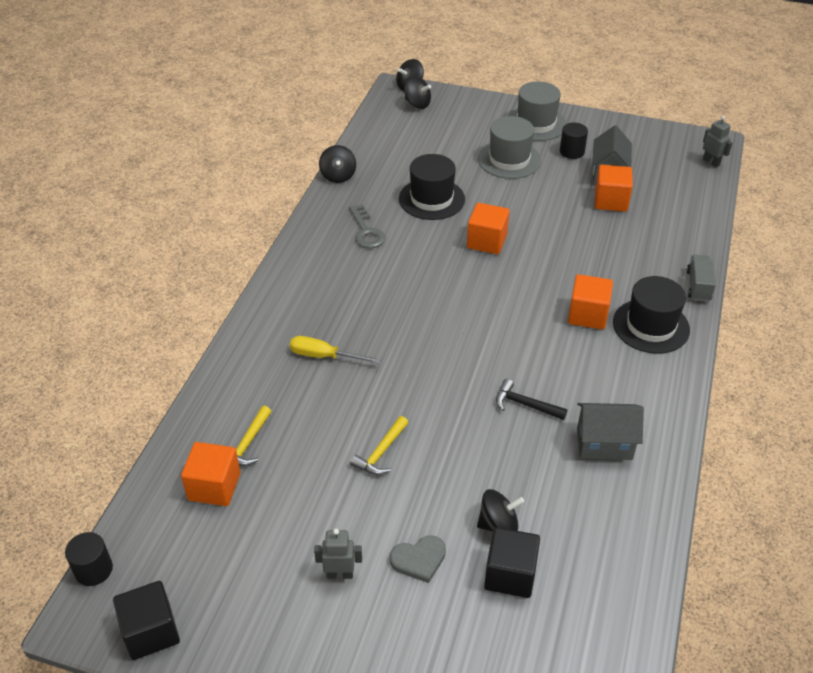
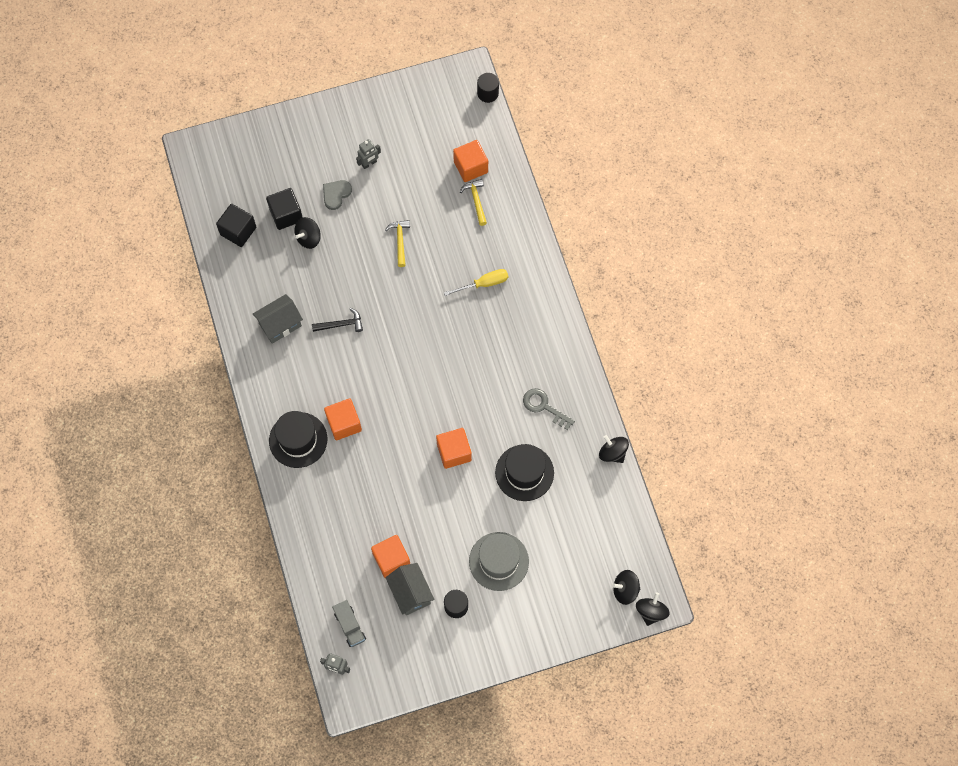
camera: 145 degrees right, 25 degrees up
black cube [113,581,180,660] -> black cube moved to [216,204,256,247]
grey hat [508,81,567,141] -> none
grey truck [686,255,716,302] -> grey truck moved to [332,600,366,647]

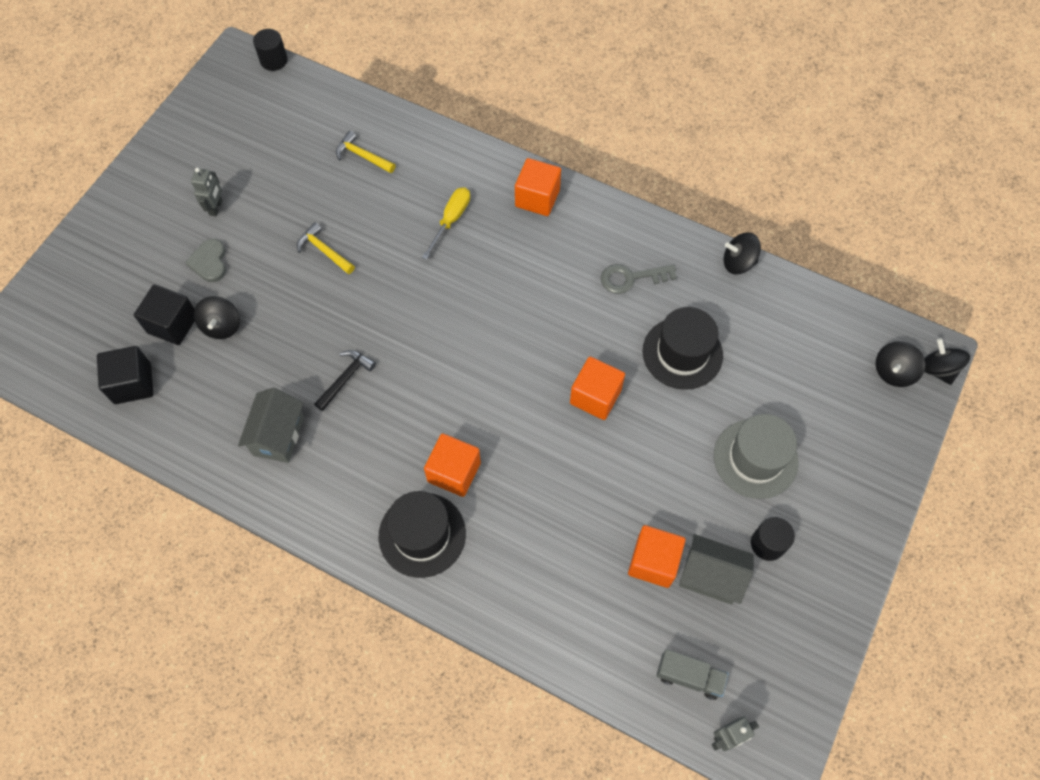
camera: 45 degrees left, 5 degrees down
orange cube [453,140,488,182] -> orange cube moved to [515,158,561,216]

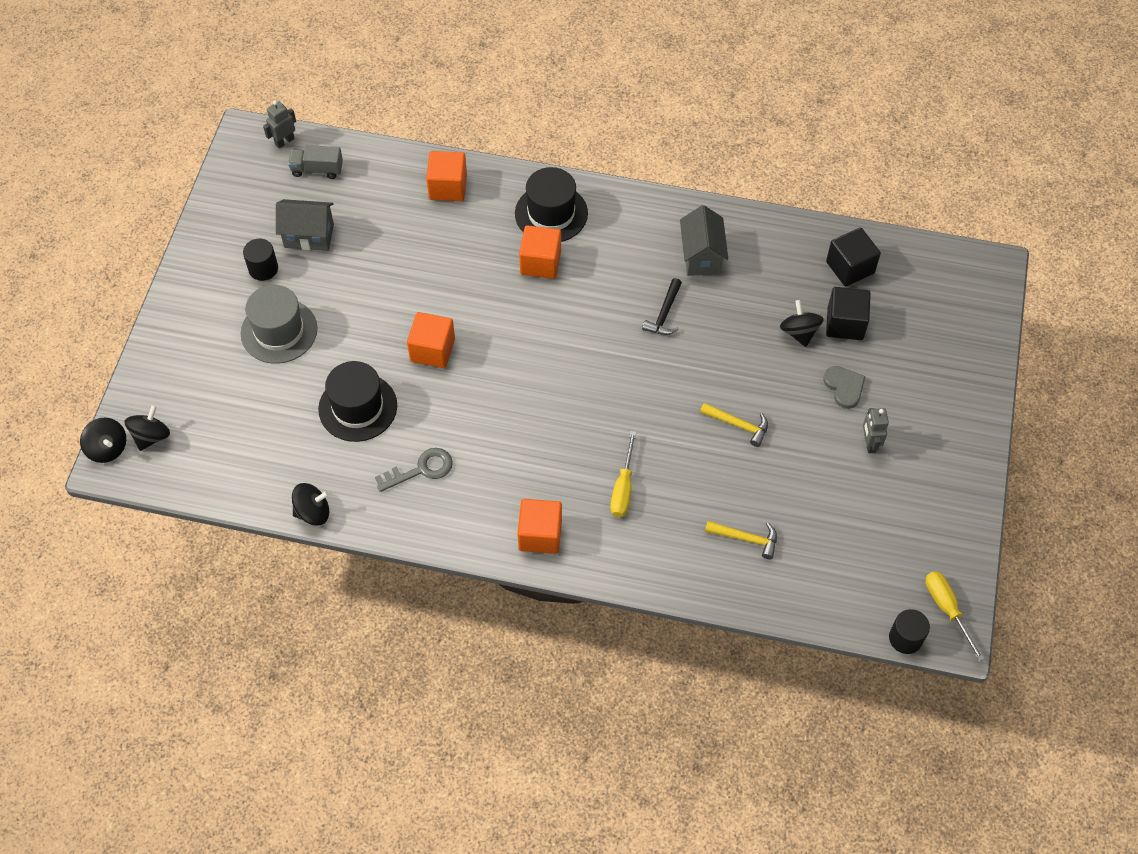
camera: 165 degrees right, 5 degrees down
orange cube [628,525,685,588] -> orange cube moved to [426,151,467,201]
none -> yellow screwdriver [926,571,984,661]

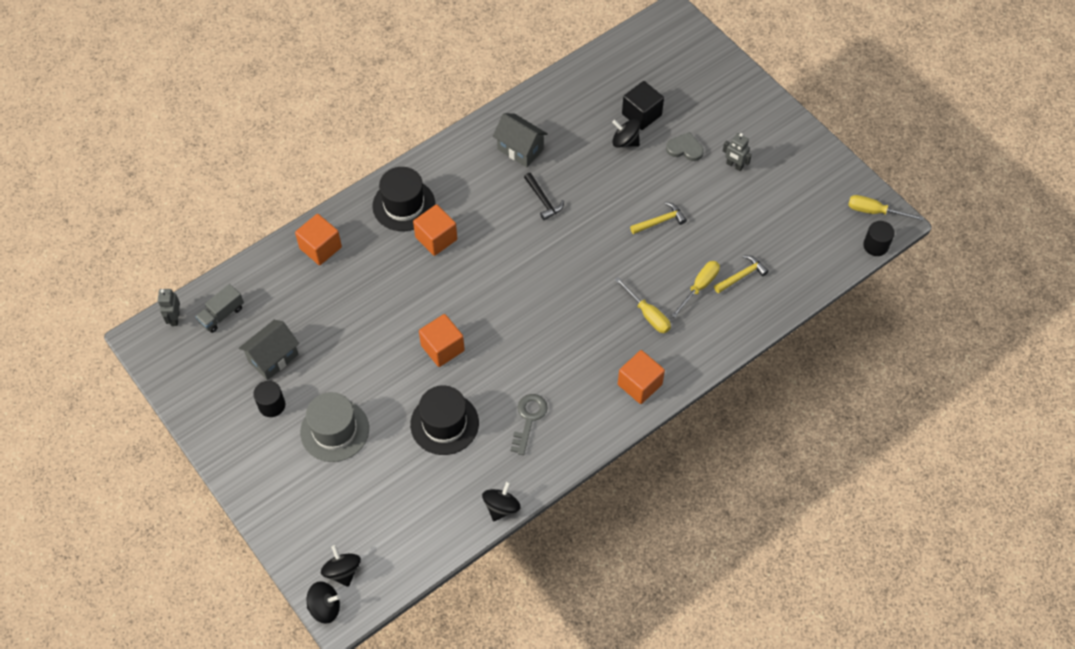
camera: 50 degrees left, 0 degrees up
black cube [826,228,881,287] -> none
none -> yellow screwdriver [671,261,720,318]

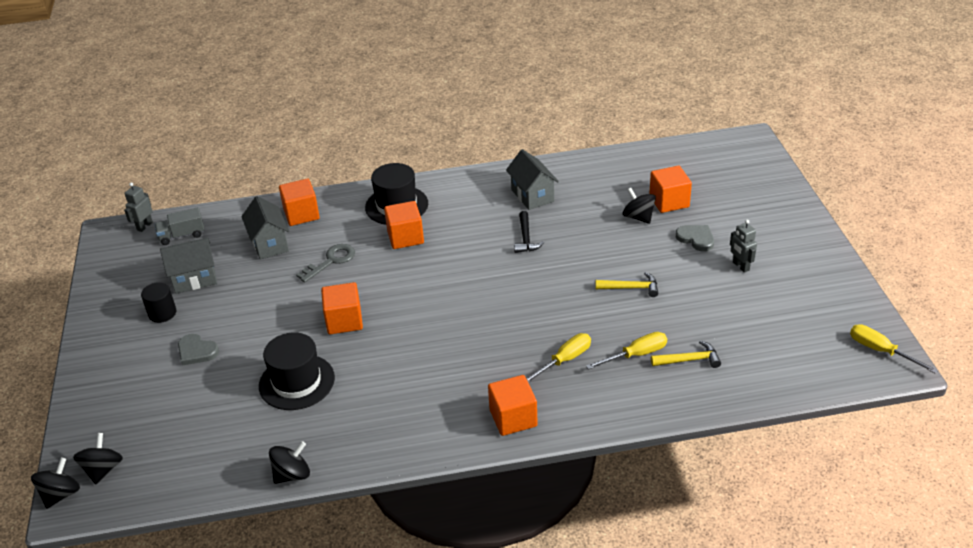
camera: 30 degrees right, 20 degrees down
grey hat [300,392,369,462] -> grey heart [178,334,219,366]
black spinning top [306,581,340,624] -> black spinning top turned 90 degrees counterclockwise [31,457,80,509]
grey key [510,394,548,455] -> grey key moved to [296,244,355,283]
yellow screwdriver [615,277,671,333] -> yellow screwdriver turned 120 degrees counterclockwise [526,333,591,383]
black cube [622,81,664,130] -> orange cube [649,166,692,213]
black cylinder [863,221,895,256] -> none
none -> grey house [241,196,289,259]

